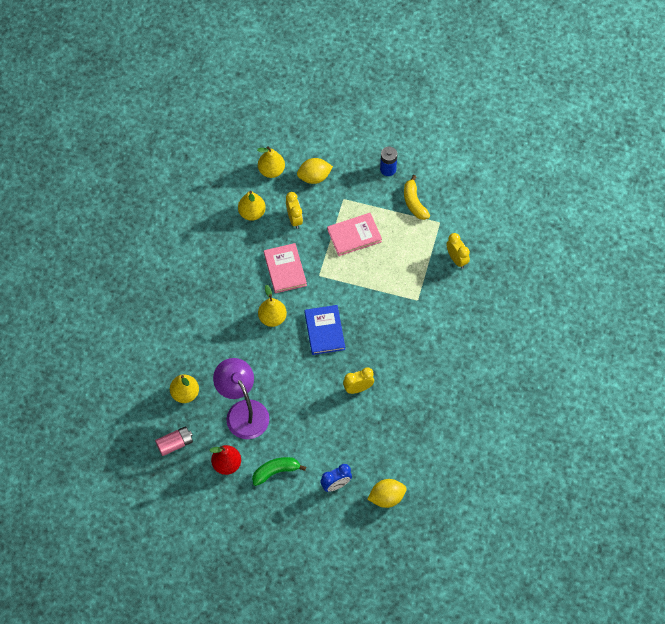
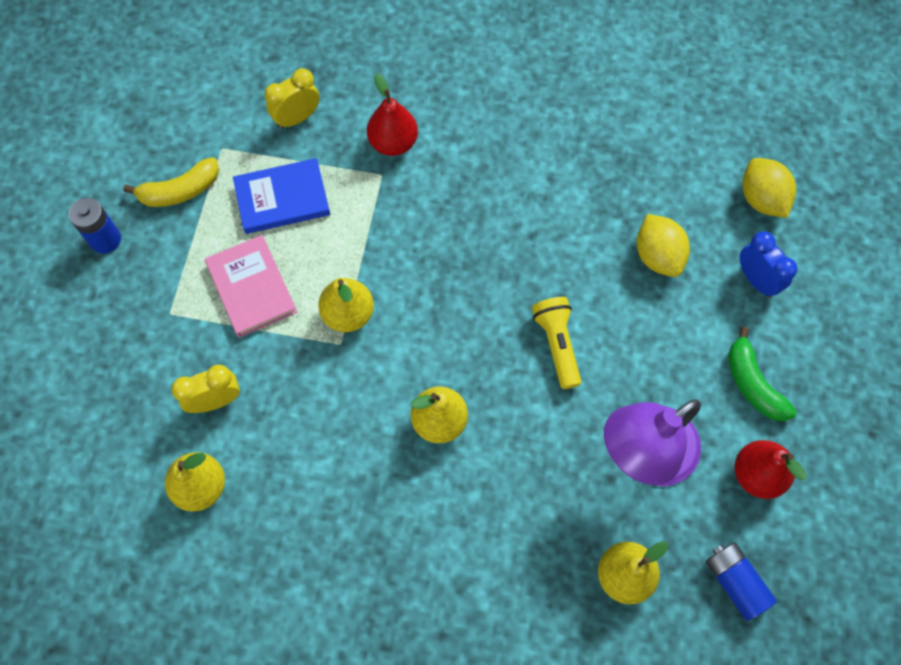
camera: 95 degrees left, 5 degrees up
pink battery [155,426,193,456] -> blue battery [705,542,777,621]
yellow pear [257,146,285,178] -> yellow pear moved to [318,278,374,332]
pink book [264,243,307,293] -> none
yellow lemon [297,158,333,184] -> yellow lemon moved to [637,214,690,277]
blue book [304,305,345,355] -> blue book moved to [233,158,330,234]
yellow clock [343,367,374,394] -> none
none -> red pear [367,73,418,156]
none -> yellow flashlight [532,297,581,389]

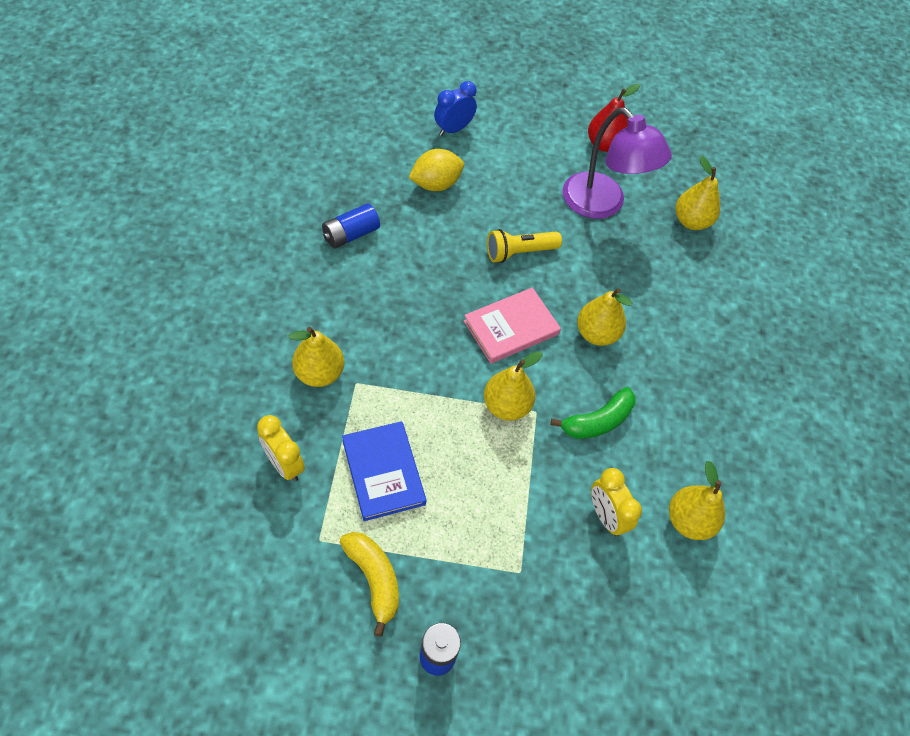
camera: 100 degrees left, 10 degrees down
pink book [205,235,297,338] -> pink book moved to [464,287,561,364]
red pear [367,73,418,156] -> yellow pear [288,327,344,387]
blue battery [705,542,777,621] -> blue battery moved to [322,203,380,249]
green banana [728,326,797,421] -> green banana moved to [550,387,636,439]
yellow lemon [743,158,796,218] -> none

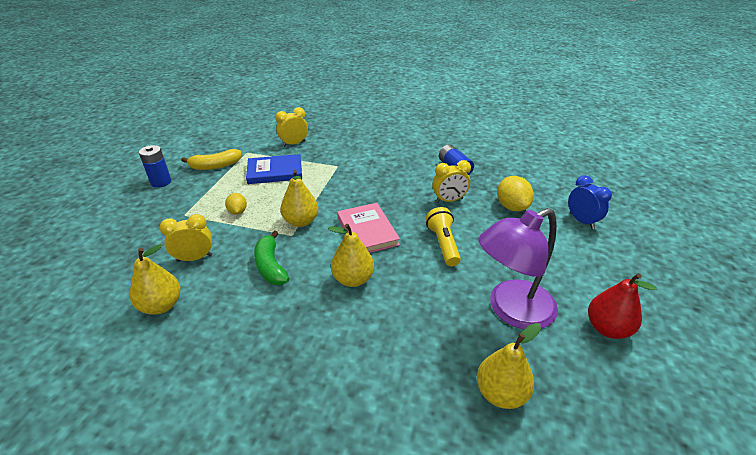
camera: 105 degrees right, 20 degrees down
yellow pear [288,327,344,387] -> none
none -> yellow lemon [225,193,247,215]
none -> yellow clock [432,160,471,203]

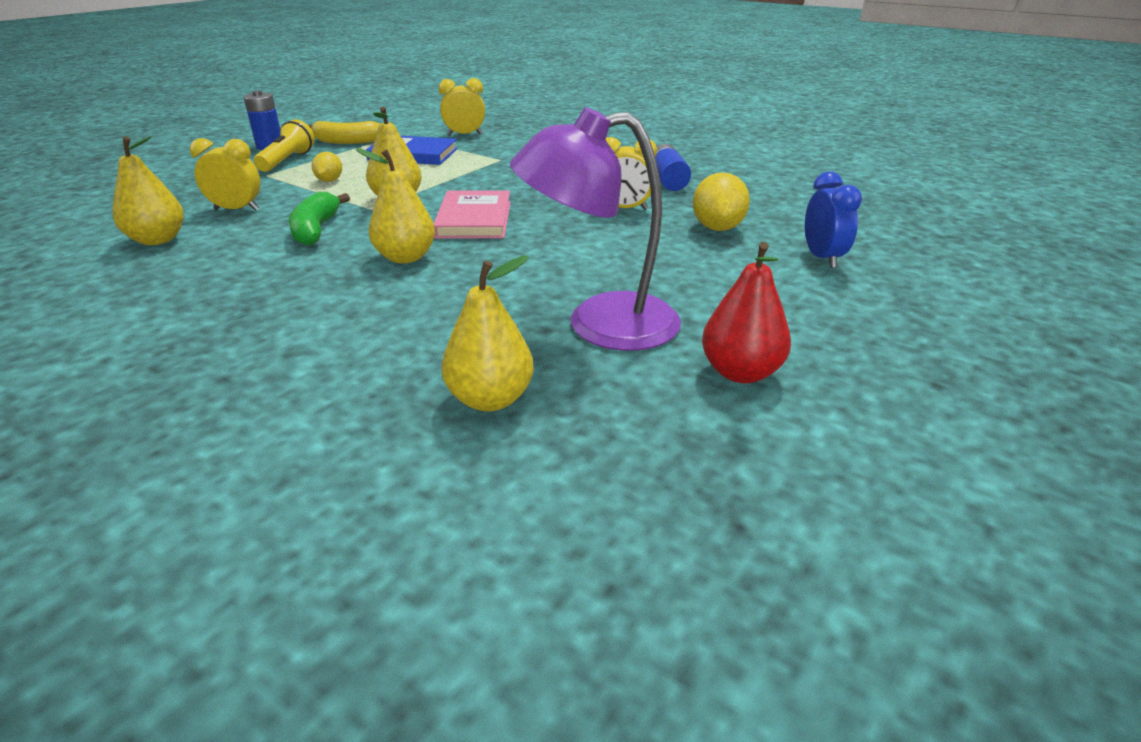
camera: 20 degrees right, 5 degrees down
yellow flashlight [426,207,461,266] -> yellow flashlight moved to [254,119,315,172]

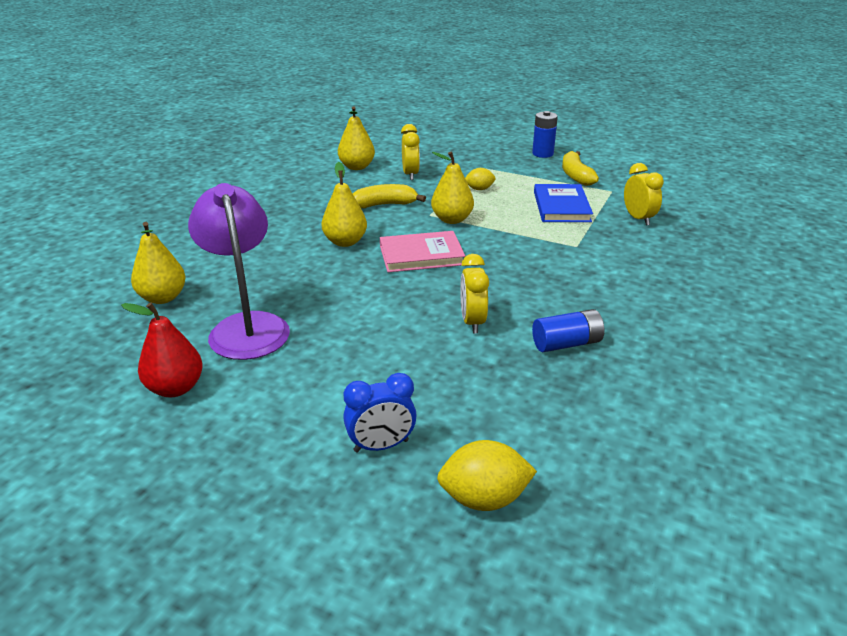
camera: 80 degrees right, 0 degrees up
yellow flashlight [254,119,315,172] -> none
green banana [289,192,350,245] -> yellow banana [353,184,426,209]
yellow lemon [693,172,750,231] -> yellow lemon moved to [437,440,537,511]

